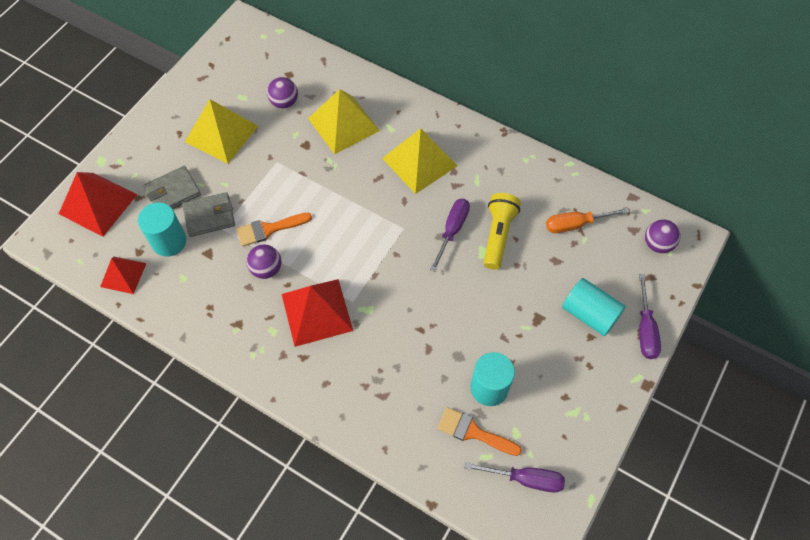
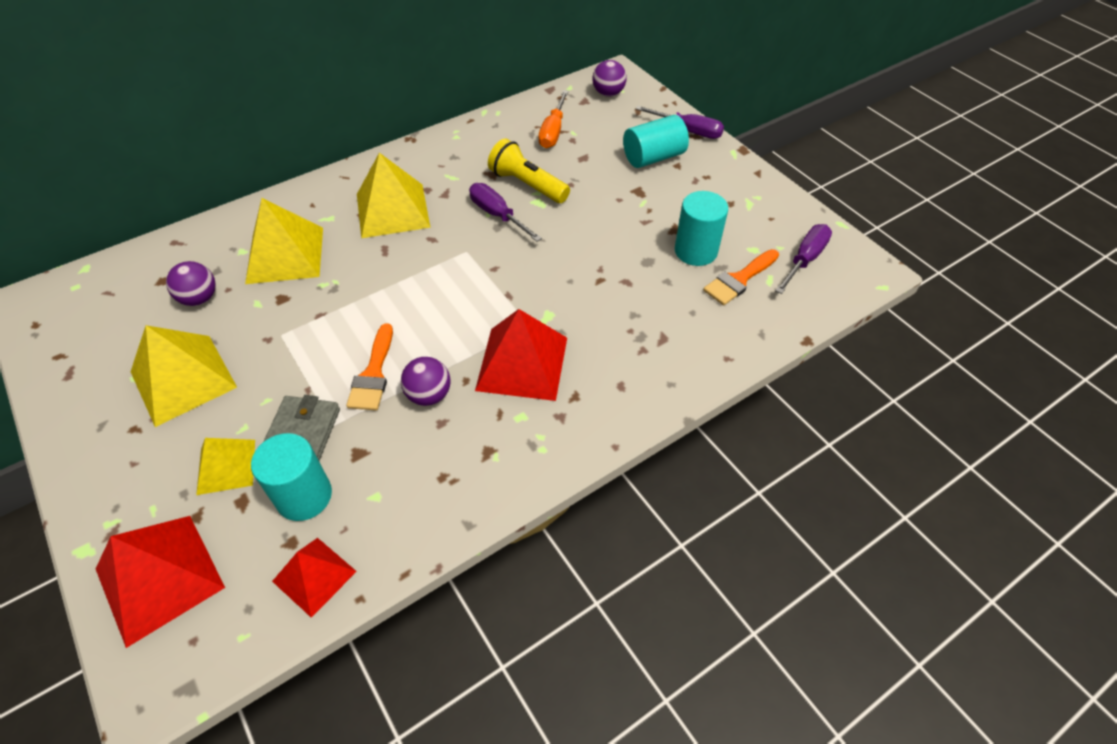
camera: 65 degrees left, 10 degrees down
grey wallet [144,166,201,209] -> yellow pyramid [196,438,255,495]

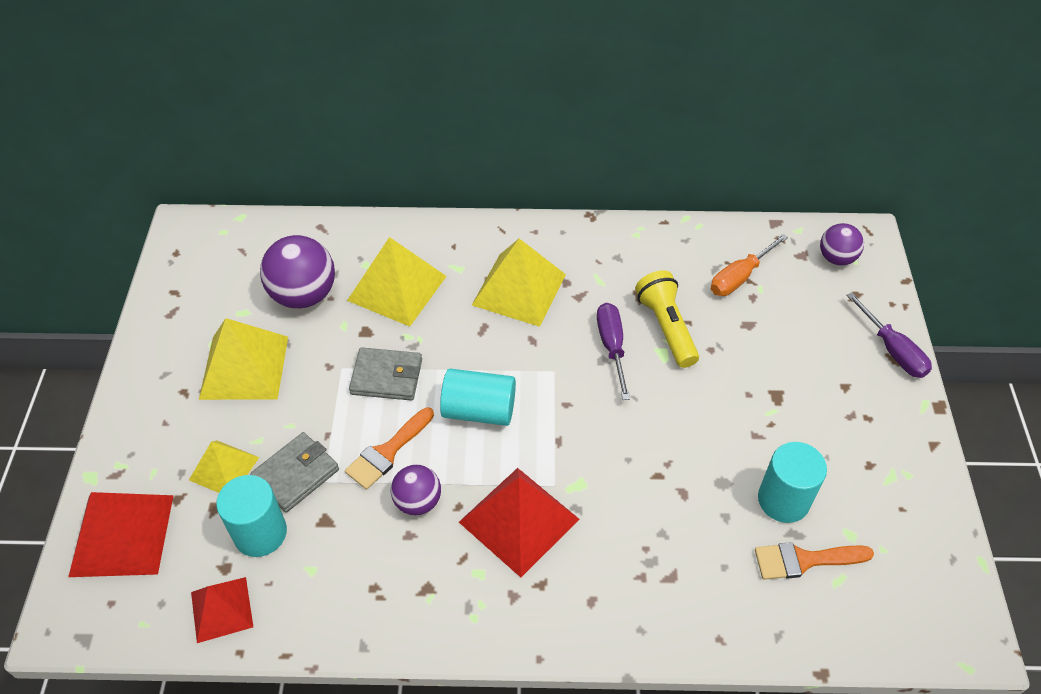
camera: 35 degrees right, 0 degrees up
purple ball [166,261,216,306] -> purple ball [260,235,335,308], size x1.67
turquoise cylinder [623,115,689,168] -> turquoise cylinder moved to [440,368,516,426]
purple screwdriver [775,224,832,294] -> none
none -> grey wallet [349,347,422,401]

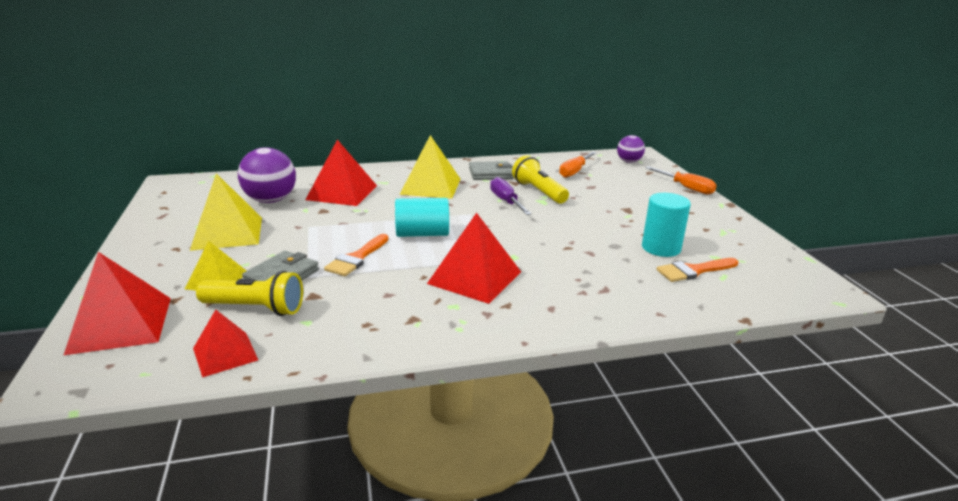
camera: 15 degrees left, 25 degrees down
turquoise cylinder [216,475,287,557] -> yellow flashlight [196,271,303,316]
yellow pyramid [347,237,447,327] -> red pyramid [305,140,377,206]
grey wallet [349,347,422,401] -> grey wallet moved to [469,161,514,180]
purple ball [391,465,441,516] -> none
purple screwdriver [846,292,932,378] -> orange screwdriver [645,166,717,195]

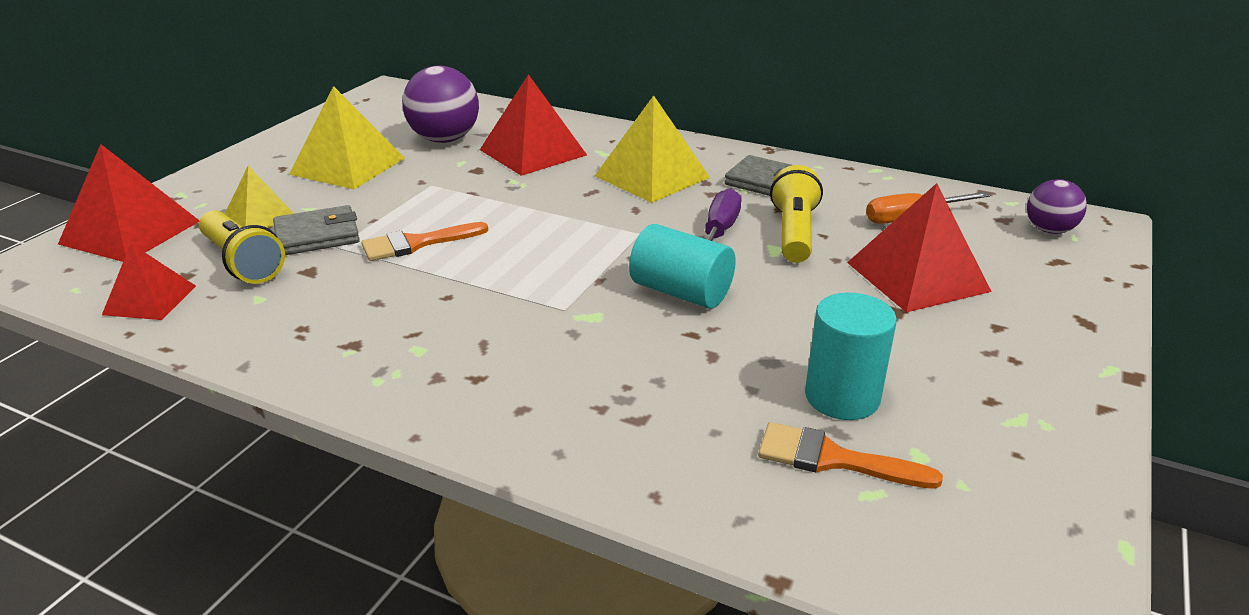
camera: 40 degrees right, 5 degrees up
turquoise cylinder [395,198,449,237] -> turquoise cylinder moved to [629,224,736,309]
red pyramid [427,213,521,304] -> red pyramid moved to [847,183,992,312]
orange screwdriver [645,166,717,195] -> none

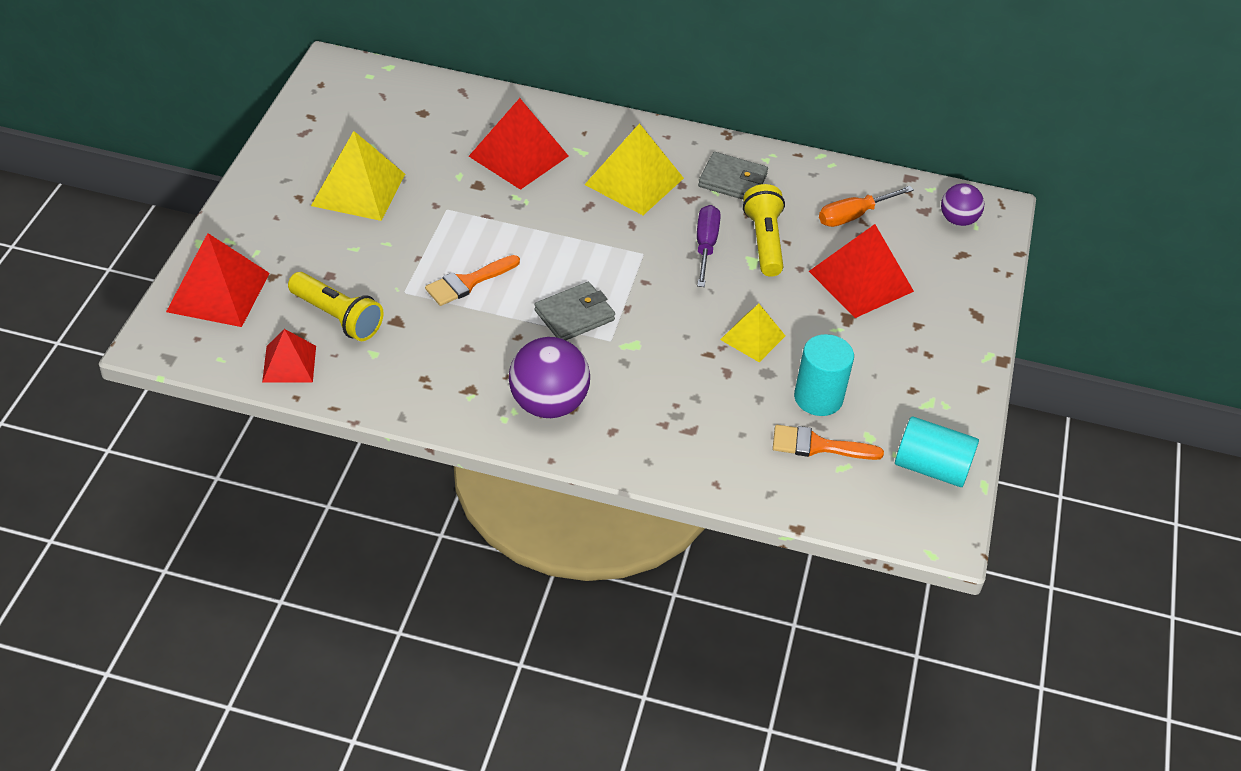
camera: 15 degrees left, 15 degrees up
yellow pyramid [225,166,294,228] -> yellow pyramid moved to [720,304,785,362]
grey wallet [273,205,360,255] -> grey wallet moved to [534,282,615,340]
purple ball [402,66,479,143] -> purple ball moved to [509,337,590,418]
turquoise cylinder [629,224,736,309] -> turquoise cylinder moved to [895,416,979,487]

